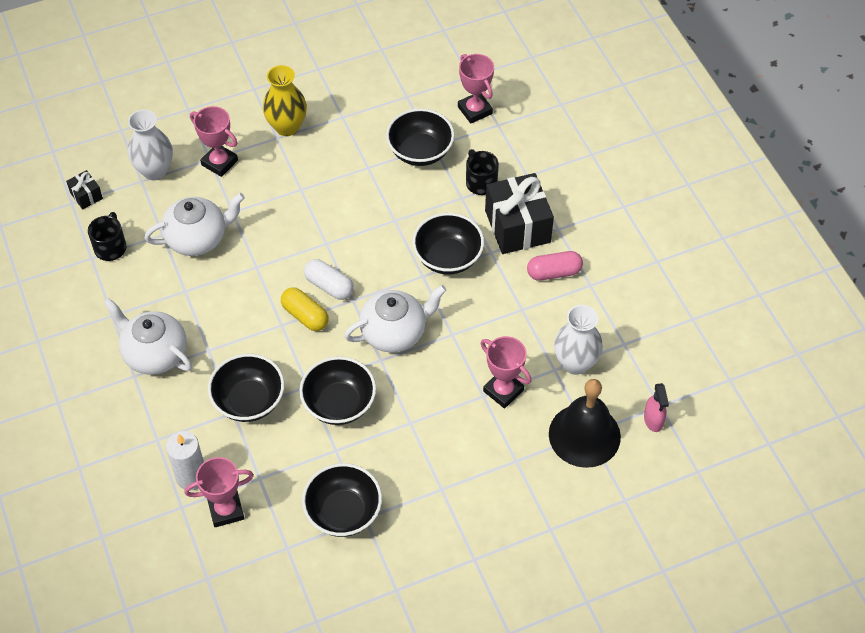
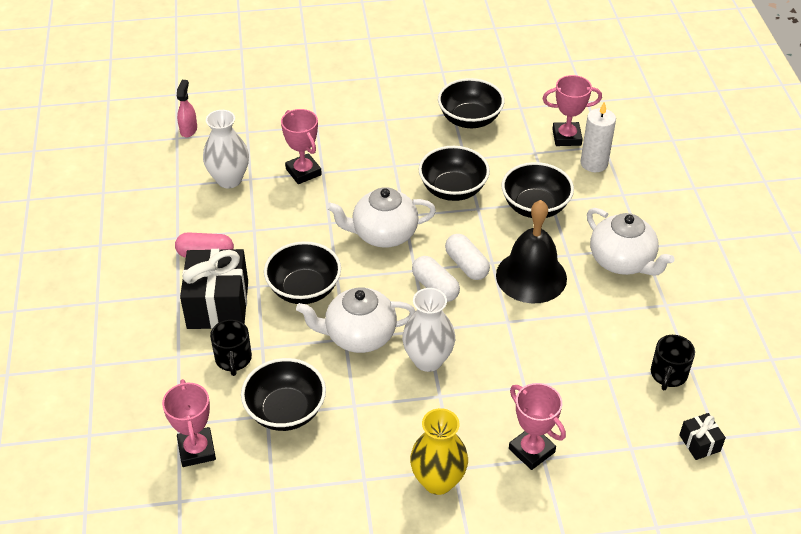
camera: 165 degrees left, 10 degrees down
white vase [128,110,173,180] -> white vase moved to [402,288,455,372]
white teapot [145,193,245,256] -> white teapot moved to [296,287,415,353]
yellow capsule [281,287,329,331] -> white capsule [445,234,490,280]
black bell [549,379,621,468] -> black bell moved to [496,200,567,303]

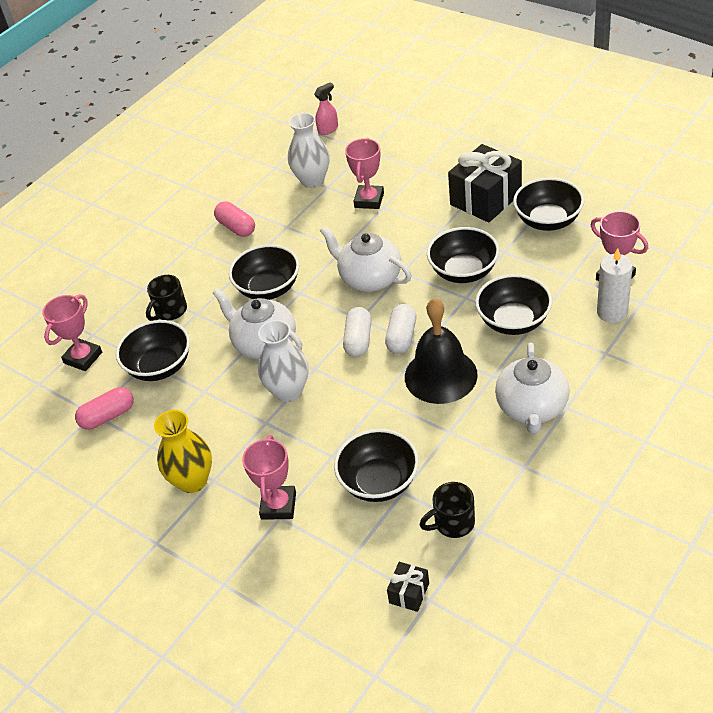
camera: 50 degrees right, 0 degrees up
black gift [180,249,248,329] -> black gift moved to [448,144,522,223]
none -> pink capsule [75,387,133,430]
none -> black bowl [334,429,419,502]

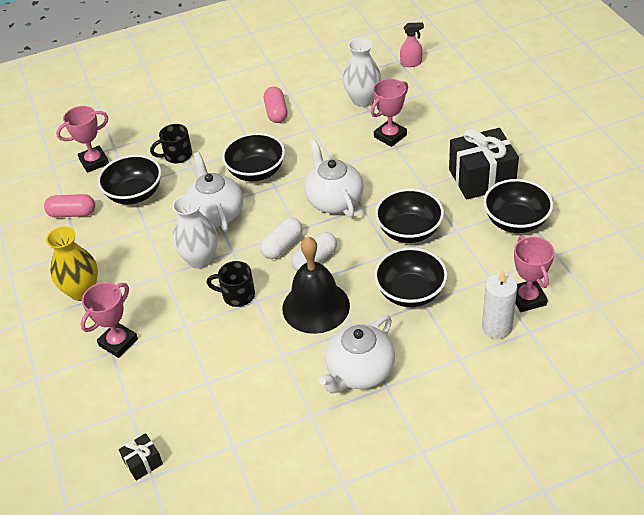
camera: 30 degrees right, 0 degrees up
black bowl [334,429,419,502] -> none
black mug [420,482,475,538] -> black mug moved to [206,261,255,307]

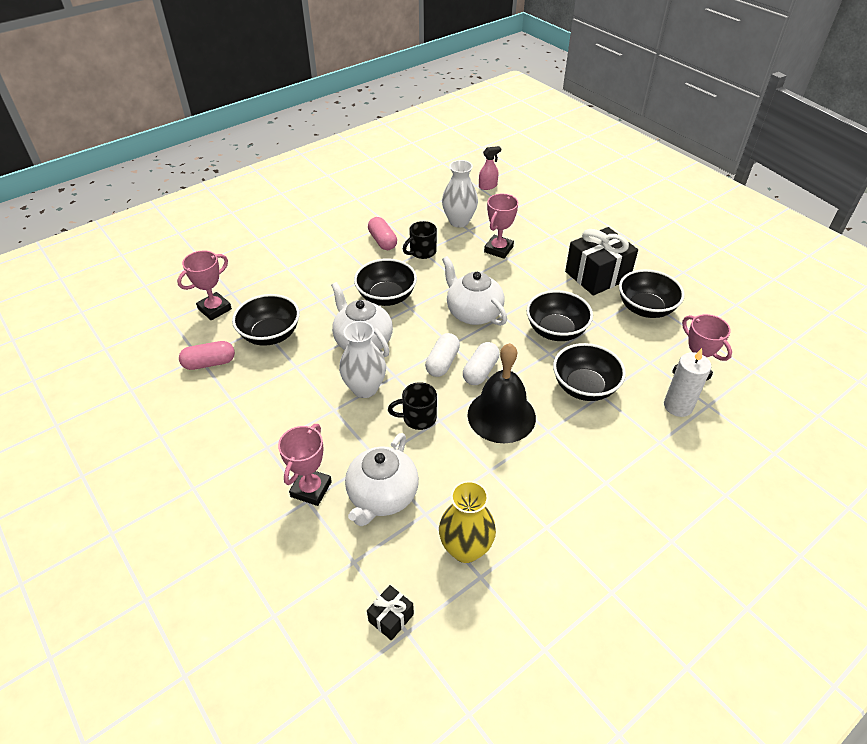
camera: 20 degrees left, 0 degrees up
yellow vase [46,227,98,301] -> yellow vase moved to [439,481,496,563]
black mug [150,124,192,164] -> black mug moved to [403,221,437,259]
white teapot [319,315,395,393] -> white teapot moved to [345,433,419,526]

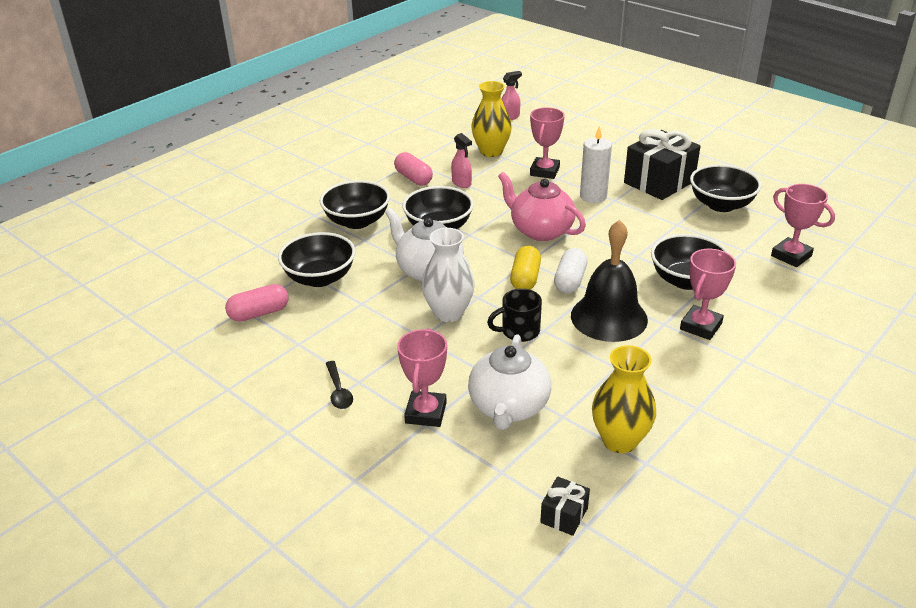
camera: 10 degrees left, 10 degrees down
pink trophy [177,251,232,321] -> pink trophy moved to [680,249,736,340]
black mug [403,221,437,259] -> pink spray bottle [451,133,472,188]
white capsule [425,333,460,377] -> yellow capsule [510,246,541,290]
white vase [442,160,478,228] -> yellow vase [471,81,512,157]
white teapot [442,256,507,326] -> pink teapot [498,172,586,241]
black bowl [526,290,593,341] -> black bowl moved to [320,180,390,229]
white candle [664,348,711,417] -> white candle moved to [580,126,612,203]
none -> black spoon [326,361,353,409]

